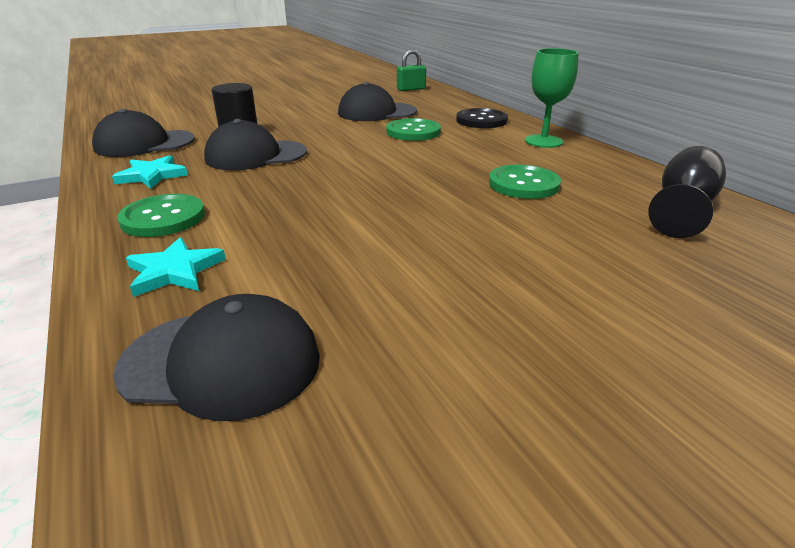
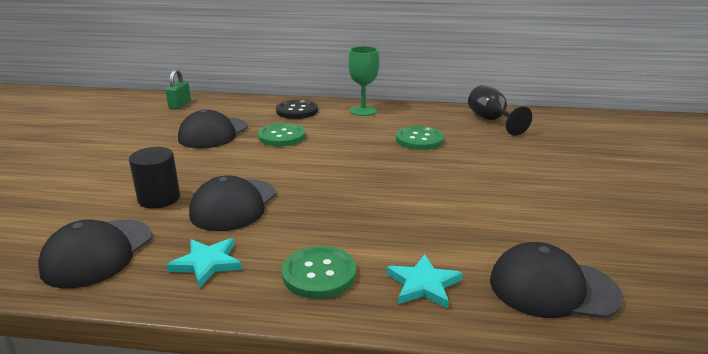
camera: 55 degrees left, 5 degrees down
black cap [113,294,320,421] -> black cap turned 120 degrees counterclockwise [490,242,623,318]

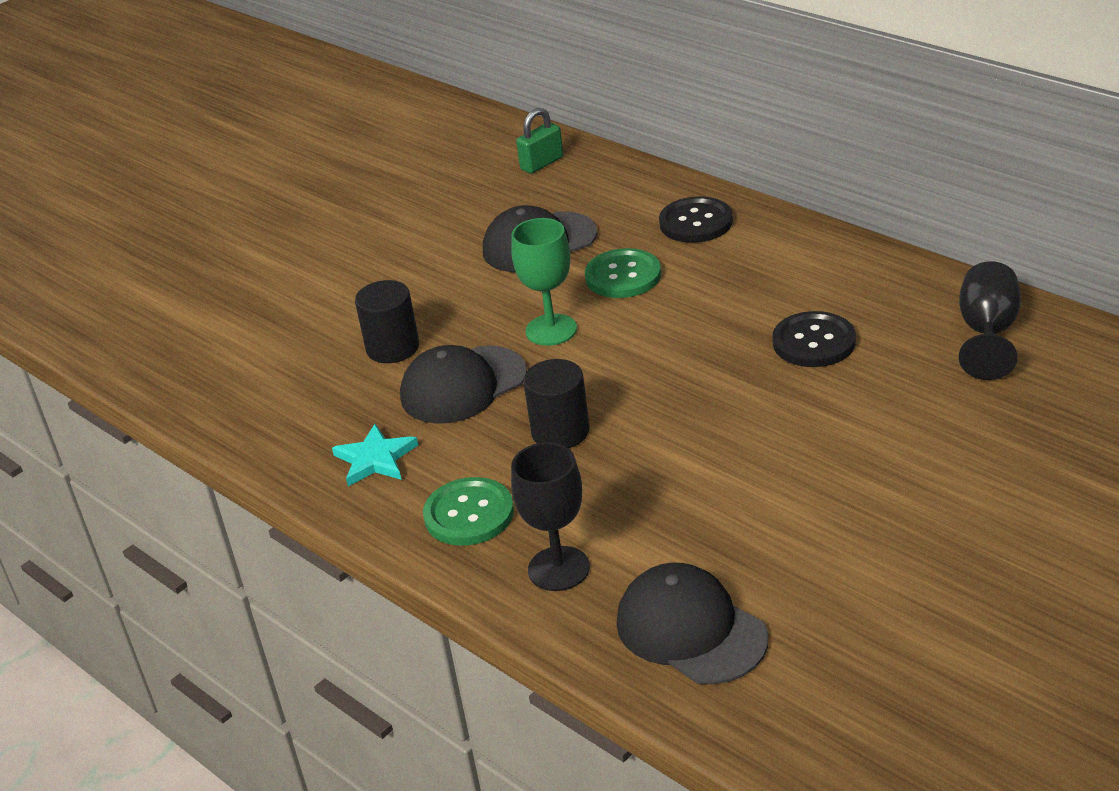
camera: 40 degrees right, 10 degrees up
black cap [38,219,152,289] -> none
green goblet [348,46,379,116] -> green goblet moved to [511,218,577,346]
turquoise star [387,254,463,308] -> black goblet [511,442,590,591]
green button [396,126,444,150] -> black button [772,311,856,367]
none -> black cylinder [523,359,590,448]

